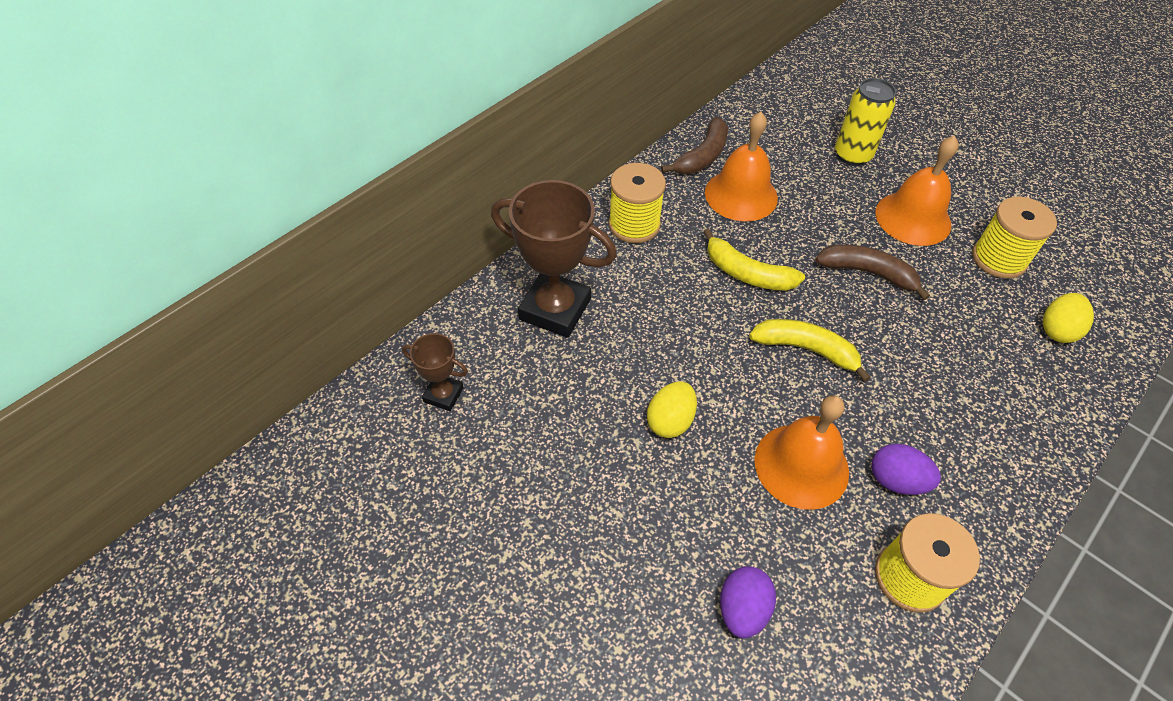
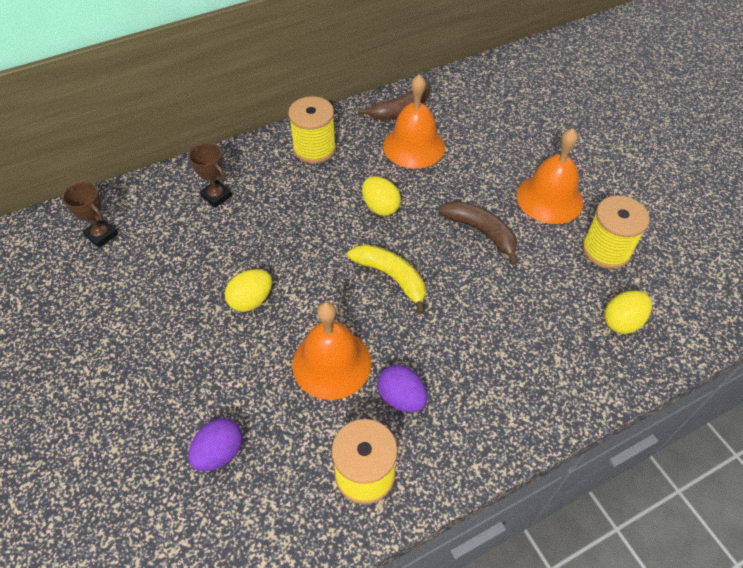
camera: 20 degrees right, 0 degrees up
brown trophy [491,180,617,338] -> brown trophy [189,143,232,208], size x0.51
yellow banana [703,228,805,291] -> yellow egg [362,176,401,216]
yellow can [835,78,896,166] -> none

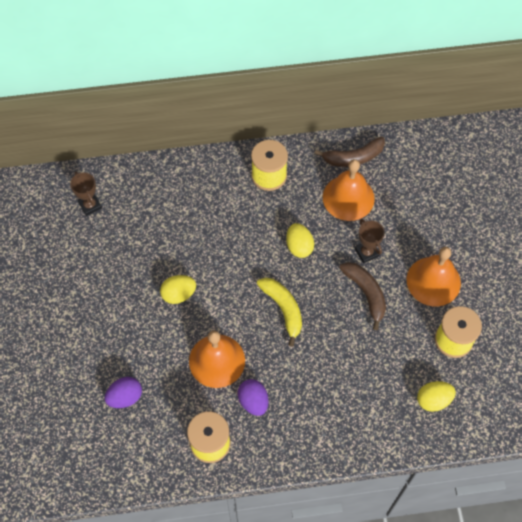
camera: 20 degrees right, 10 degrees up
brown trophy [189,143,232,208] -> brown trophy moved to [355,219,385,264]

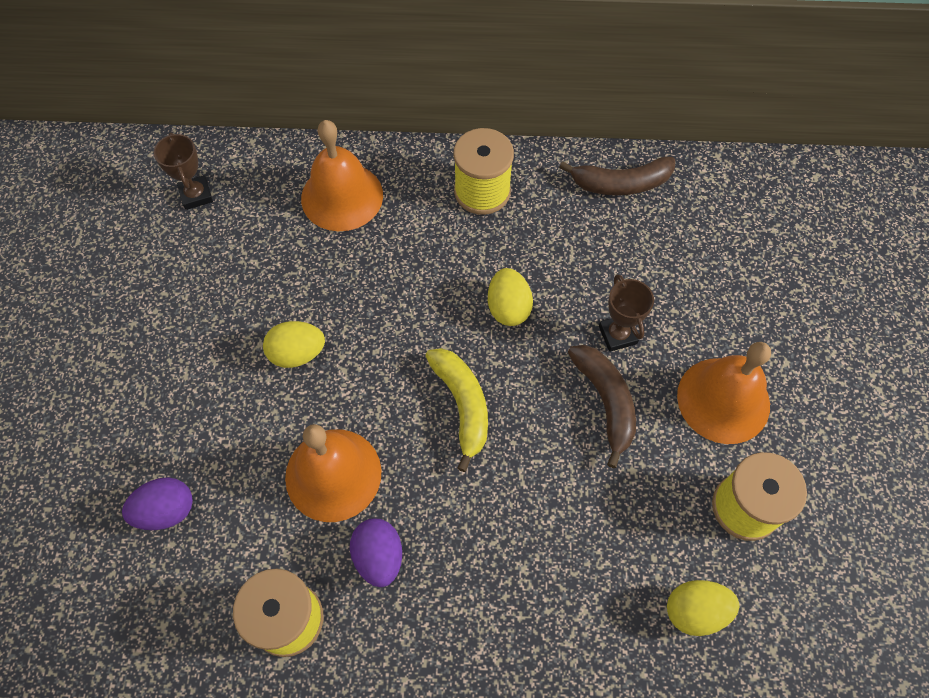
camera: 10 degrees right, 0 degrees up
orange bell [323,159,375,221] -> orange bell moved to [301,120,383,231]

